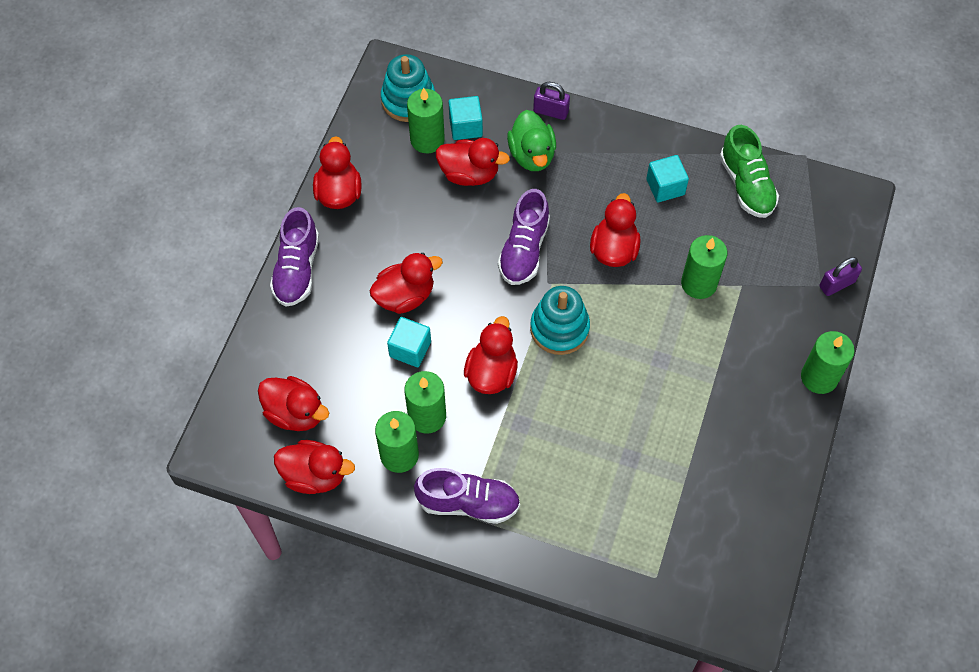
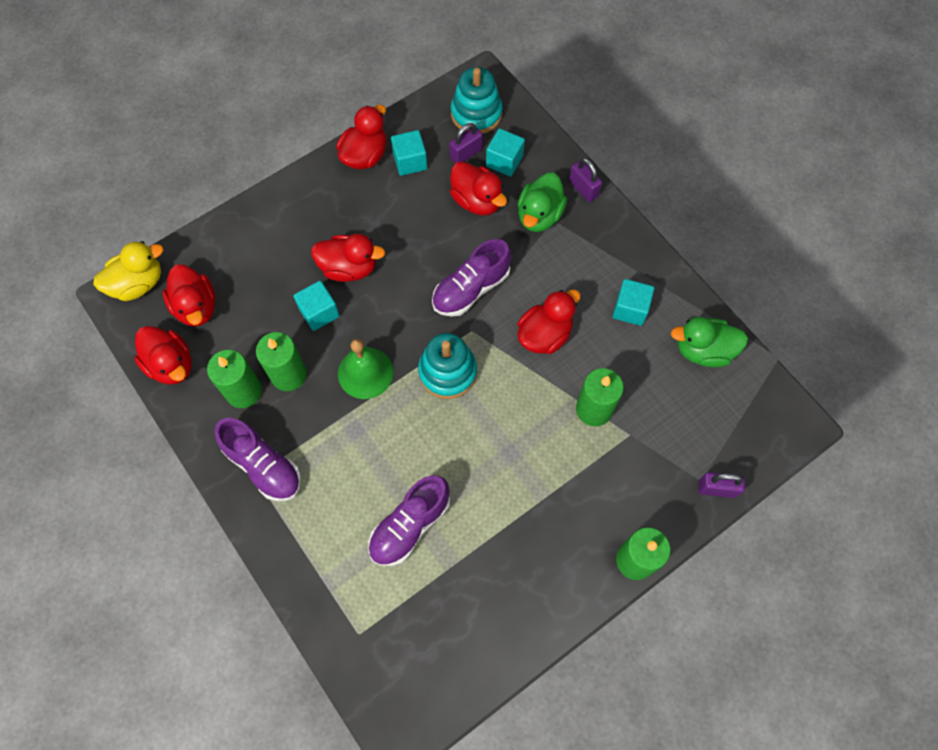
camera: 35 degrees right, 5 degrees up
purple shoe [270,207,319,307] -> purple shoe moved to [368,475,450,566]
green candle [407,88,445,153] -> purple padlock [449,123,483,163]
red duck [464,316,518,394] -> green bell [338,339,394,399]
green shoe [720,125,779,218] -> green duck [671,317,748,367]
none -> yellow duck [93,241,163,301]
none -> turquoise cube [391,130,427,176]

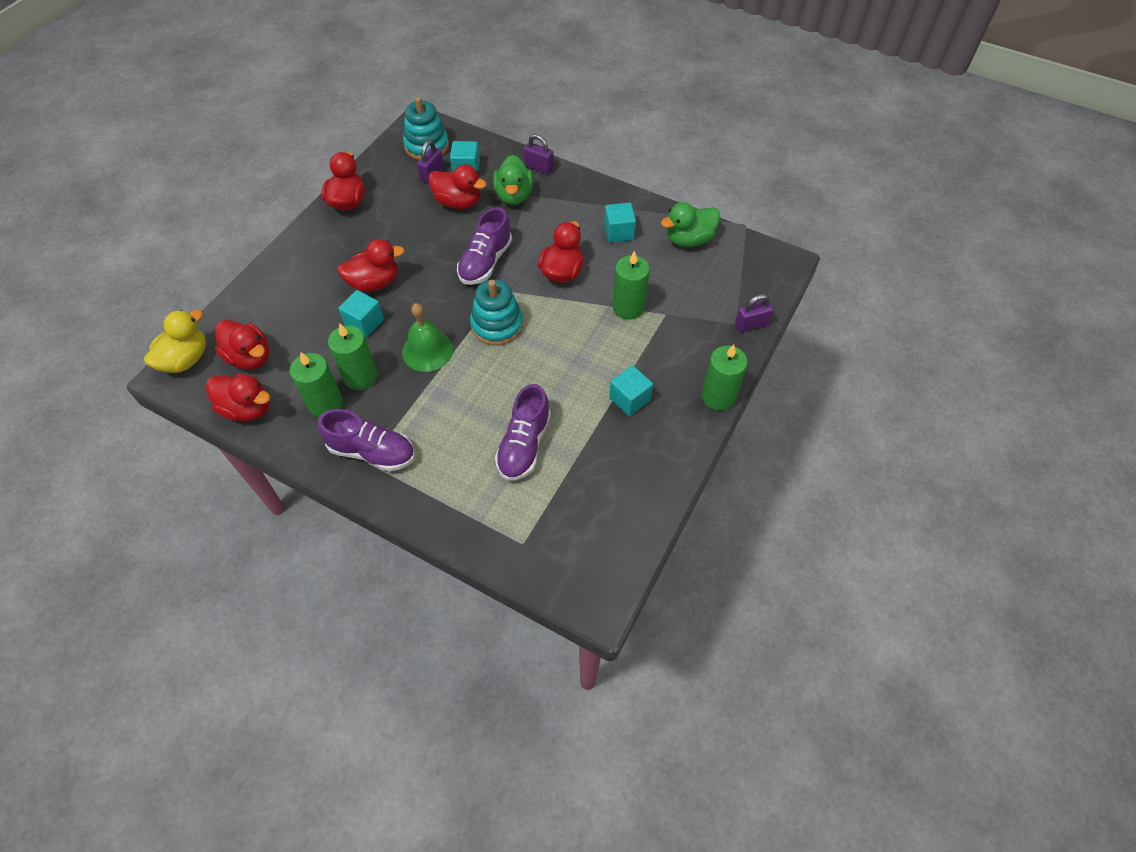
camera: 25 degrees left, 10 degrees down
turquoise cube [391,130,427,176] -> turquoise cube moved to [609,365,653,416]

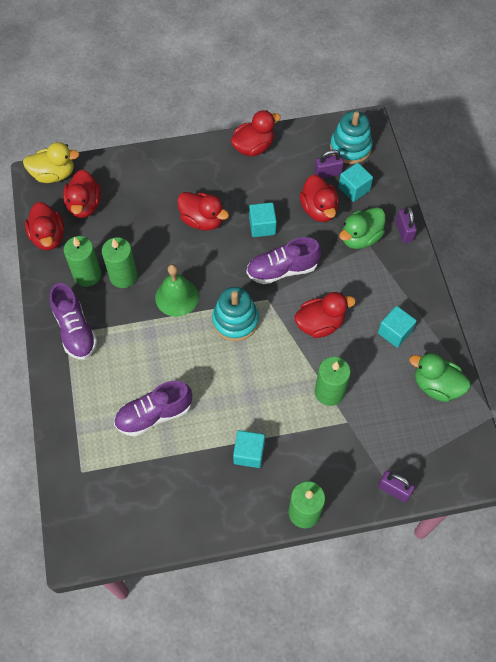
camera: 50 degrees right, 5 degrees up
turquoise cube [338,290,384,337] -> turquoise cube moved to [249,202,277,237]

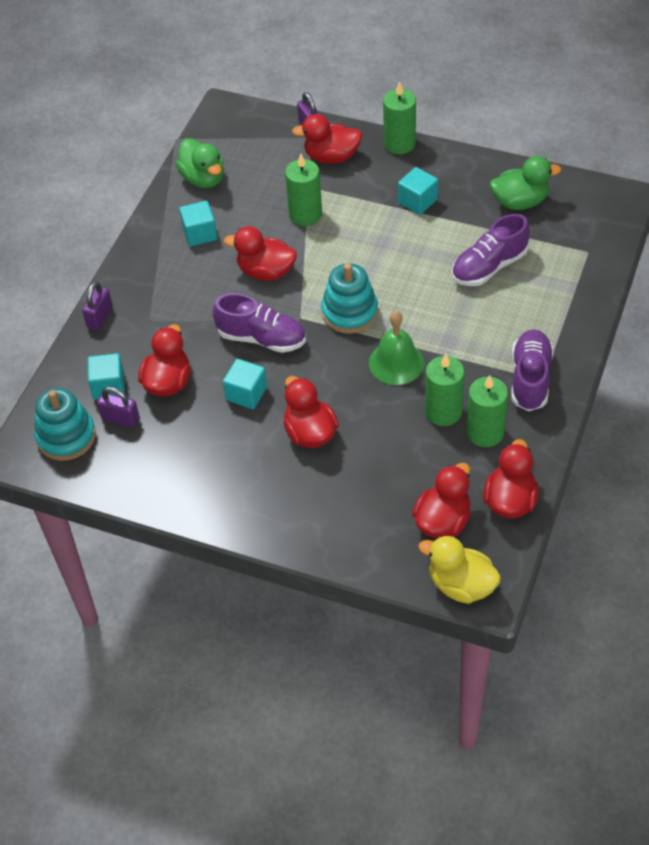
camera: 145 degrees left, 10 degrees down
purple shoe [114,381,192,437] -> purple shoe turned 135 degrees clockwise [452,214,530,286]
red duck [230,110,281,156] -> red duck moved to [292,114,362,164]
green duck [339,207,385,249] -> green duck moved to [490,156,561,210]

